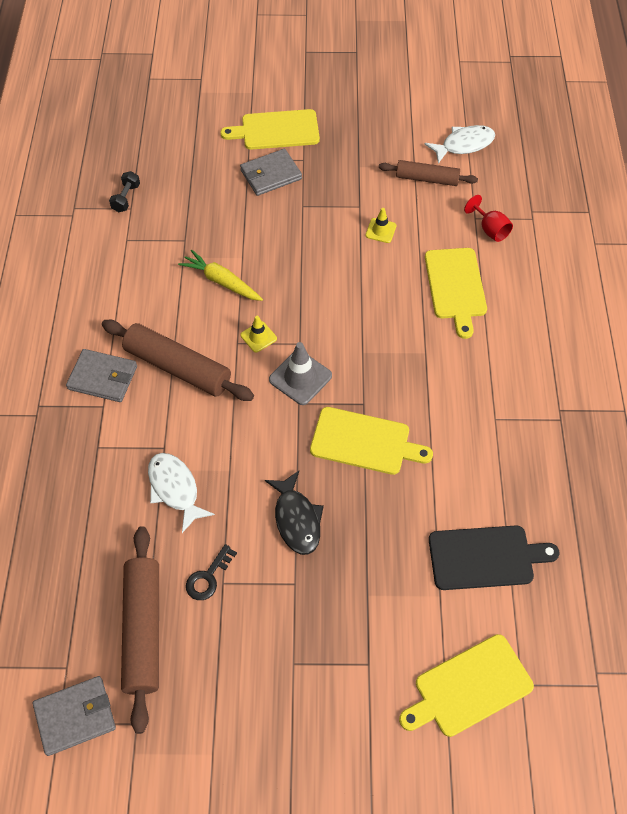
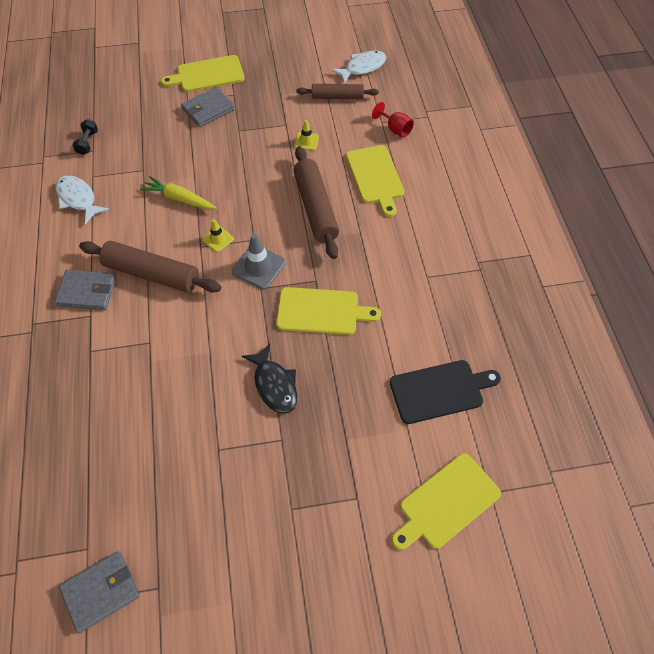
camera: 10 degrees left, 0 degrees up
brown rolling pin [121,526,159,734] -> brown rolling pin moved to [293,146,339,259]
white fish [148,453,215,533] -> white fish moved to [56,175,109,224]
black key [186,544,237,600] -> none

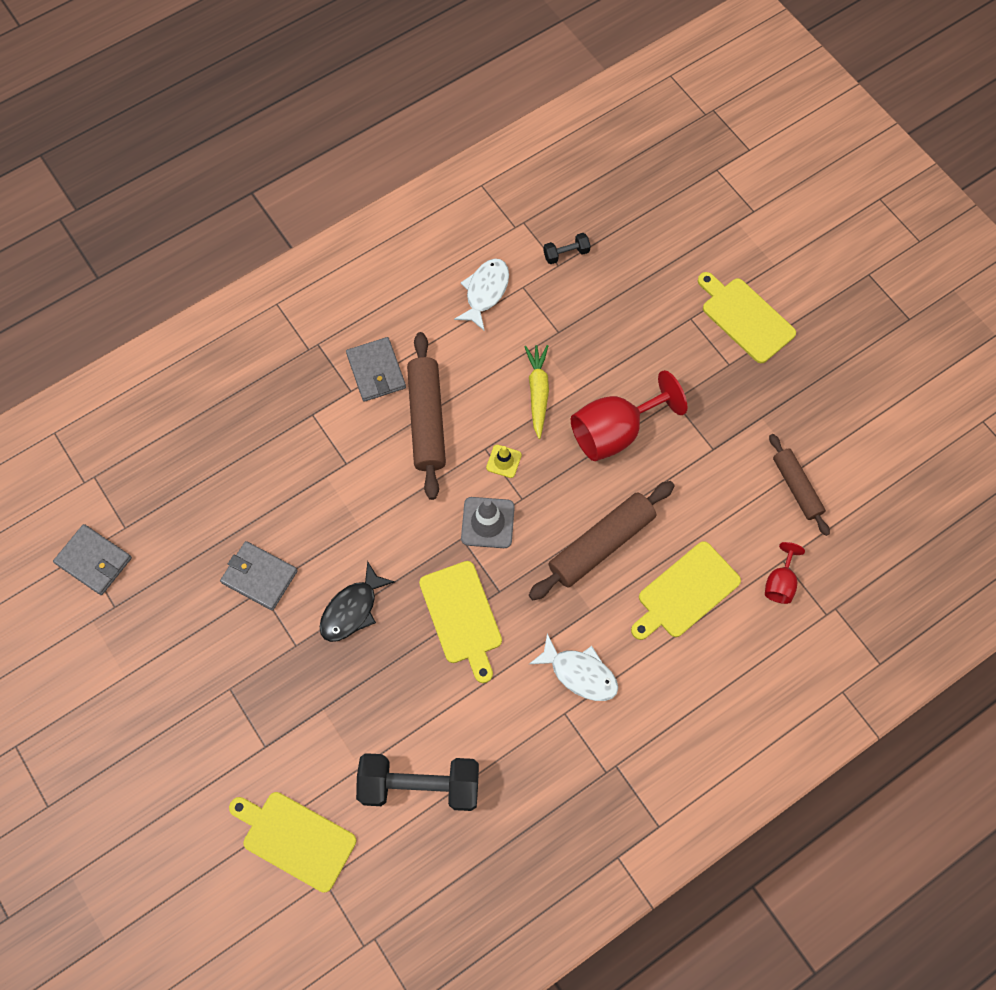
camera: 65 degrees right, 10 degrees up
grey wallet [181,87,235,127] -> grey wallet moved to [220,541,298,611]
yellow traffic cone [295,120,319,150] -> none
white fish [331,51,386,84] -> white fish moved to [529,634,618,701]
black cutting board [390,360,501,424] -> black dumbbell [356,753,479,811]
none -> red goblet [571,370,688,461]

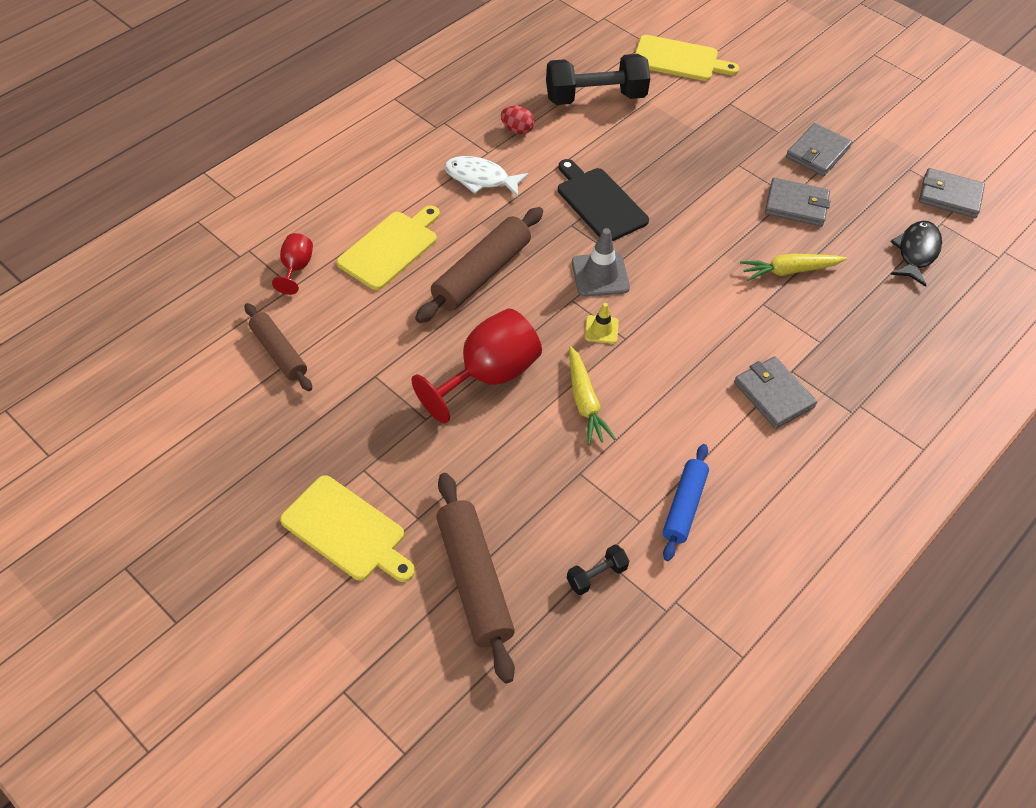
camera: 165 degrees right, 15 degrees down
black fish [320,561,395,642] -> black fish moved to [890,221,942,287]
brown rolling pin [407,332,446,500] -> brown rolling pin moved to [436,473,515,683]
yellow cutting board [419,561,502,683] -> black cutting board [558,159,649,241]
white fish [454,259,509,331] -> blue rolling pin [663,444,709,561]
none -> red egg [501,106,534,134]
none -> yellow carrot [740,254,847,281]
none -> grey wallet [786,123,852,176]

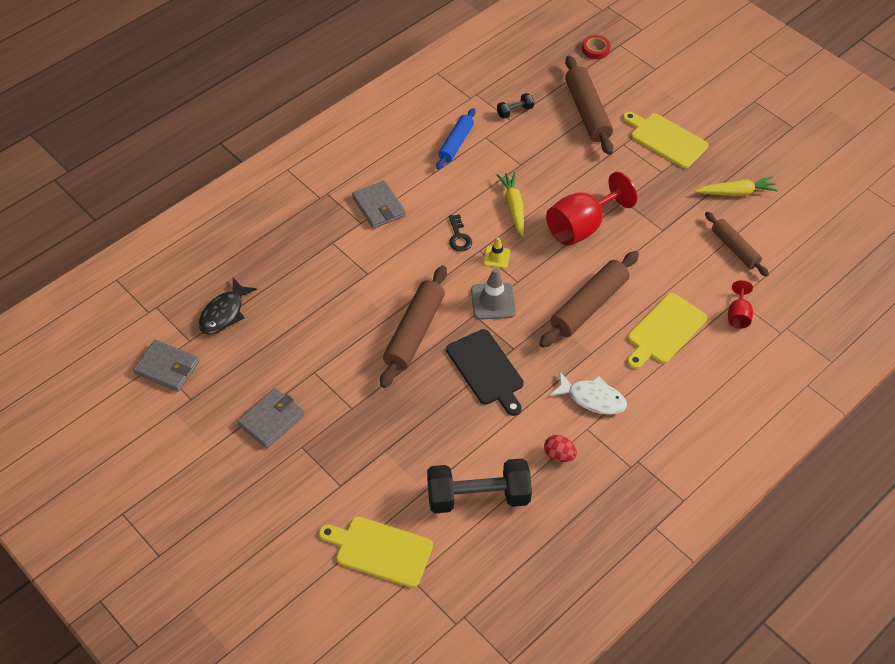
camera: 175 degrees left, 0 degrees up
yellow carrot [740,254,847,281] -> yellow carrot moved to [695,176,778,196]
grey wallet [765,178,830,226] -> none
none -> brown rolling pin [380,265,447,388]
none -> black key [449,214,472,252]
none -> red tape [582,35,610,59]

